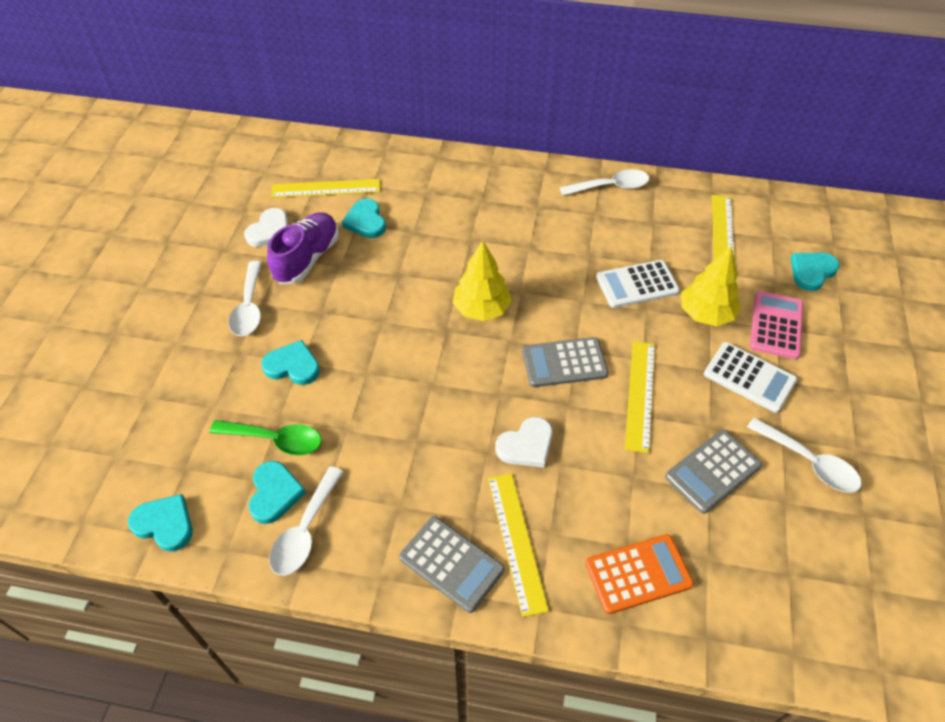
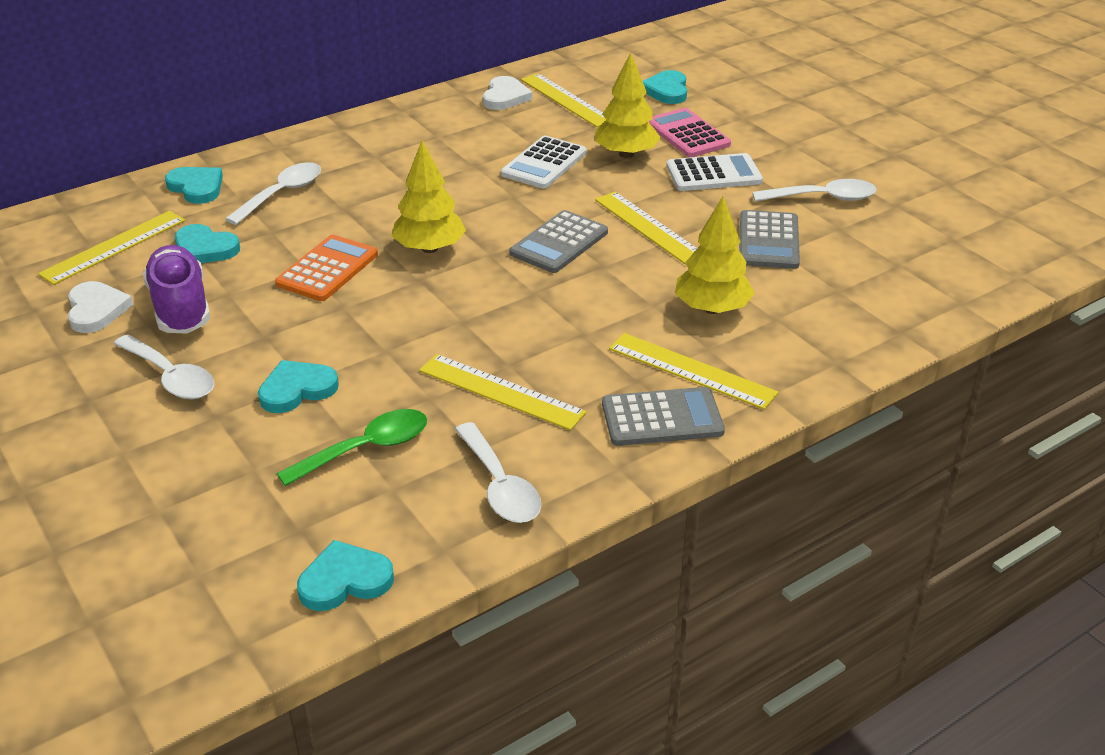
camera: 45 degrees left, 15 degrees down
turquoise heart [249,461,306,524] -> turquoise heart moved to [165,167,223,204]
white heart [495,417,552,468] -> white heart moved to [483,76,533,110]
white spoon [560,169,650,196] -> white spoon moved to [225,162,321,225]
orange calculator [585,534,694,614] -> orange calculator moved to [275,235,378,301]
none -> yellow ruler [419,354,587,430]
none -> yellow tree [675,196,755,314]

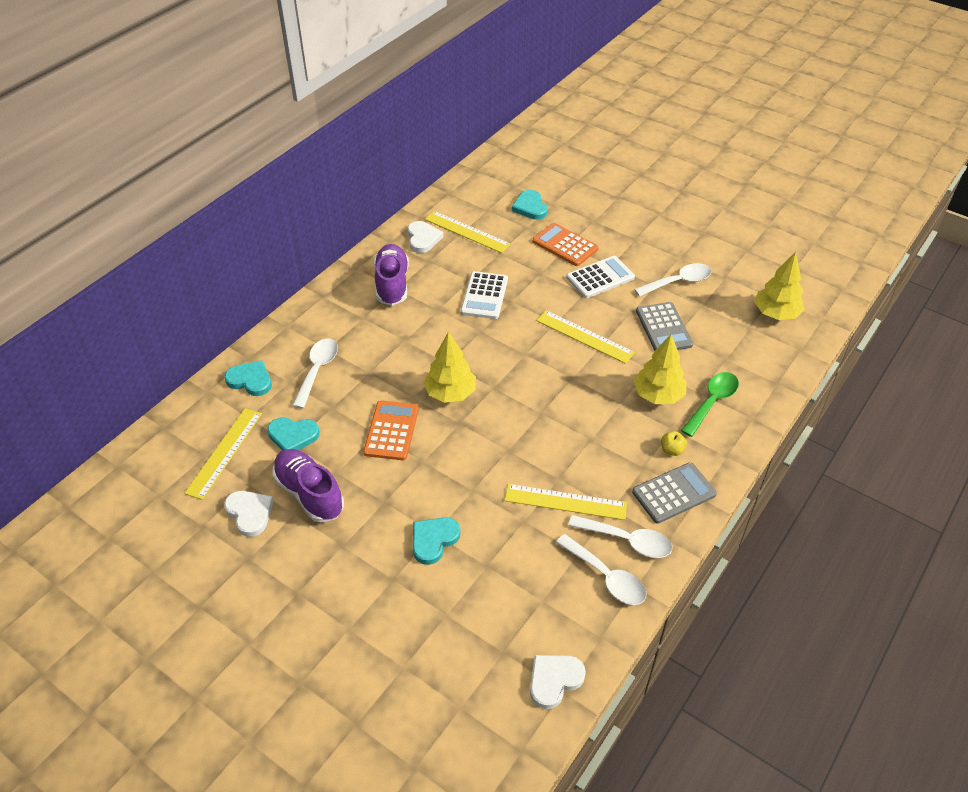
camera: 20 degrees left, 10 degrees up
white spoon [114,334,214,399] -> white spoon moved to [568,515,672,558]
green spoon [277,409,427,486] -> green spoon moved to [681,372,739,437]
turquoise heart [297,540,394,611] -> white heart [530,655,586,709]
grey calculator [509,210,608,273] -> none
yellow tree [595,52,661,158] -> yellow tree moved to [754,252,805,320]
yellow ruler [609,333,778,410] -> yellow apple [661,431,687,456]
pink calculator [648,108,731,157] -> orange calculator [533,223,598,266]
none -> purple shoe [374,244,409,306]

